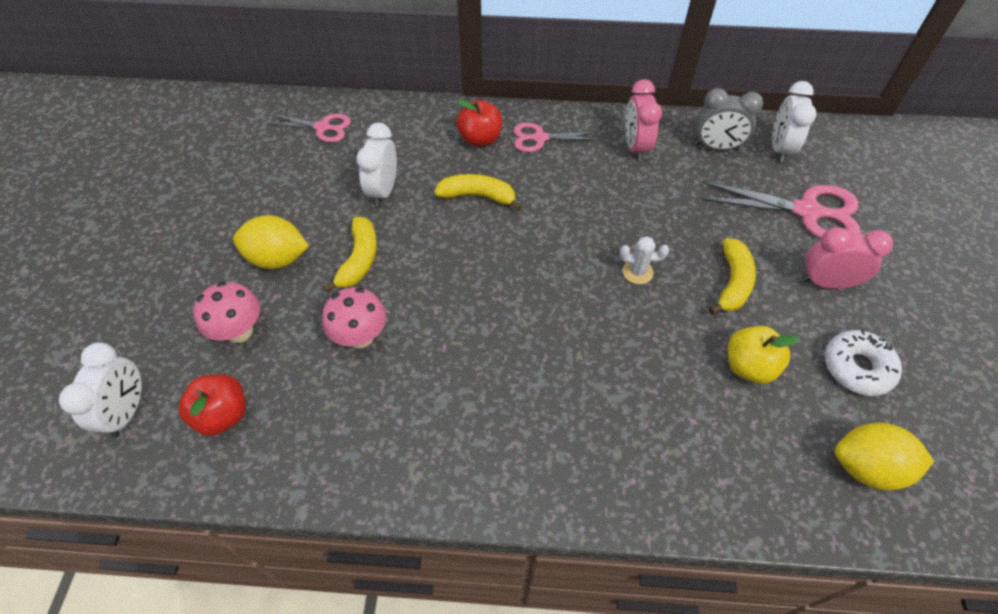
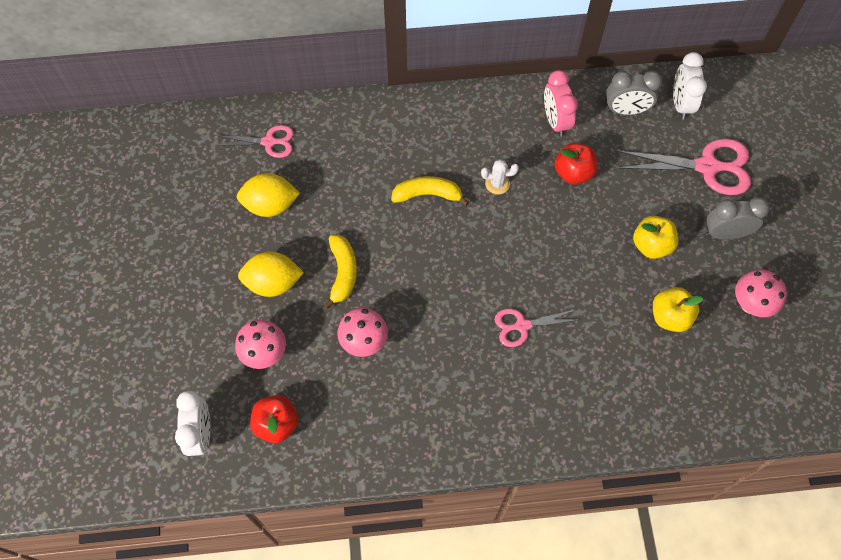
camera: 10 degrees left, 10 degrees up
white clock [356,123,397,207] -> none
red apple [456,99,502,147] -> red apple moved to [555,143,597,185]
pink scissors [514,123,599,152] -> pink scissors moved to [495,309,581,347]
white cactus [620,236,669,284] -> white cactus moved to [481,159,519,195]
yellow banana [709,238,756,315] -> yellow apple [633,216,678,259]
pink clock [802,227,893,289] -> grey clock [706,197,770,240]
white donut [825,330,902,396] -> pink mushroom [735,270,787,317]
yellow lemon [835,422,934,490] -> yellow lemon moved to [237,173,300,217]

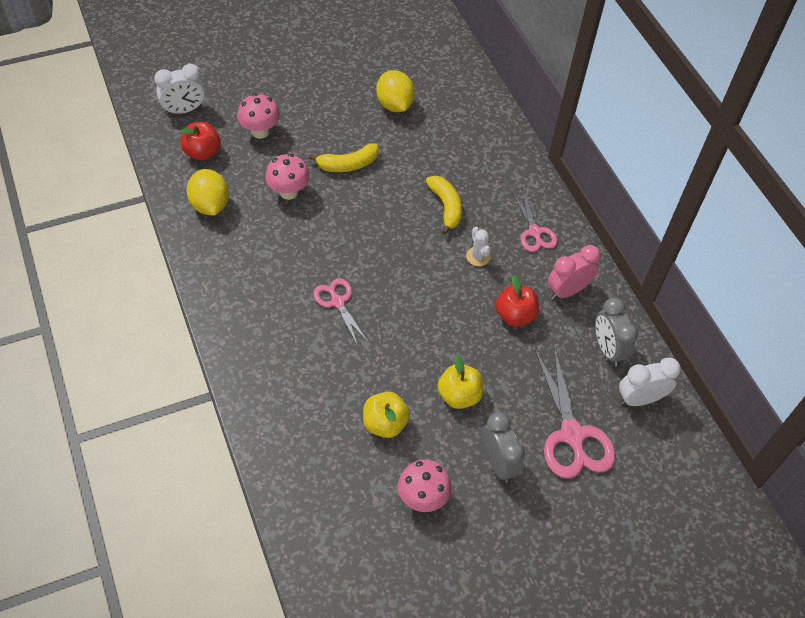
camera: 70 degrees right, 10 degrees down
pink scissors [215,125,294,158] -> pink scissors moved to [513,191,557,252]
yellow lemon [238,252,304,297] -> yellow lemon moved to [187,169,229,216]

